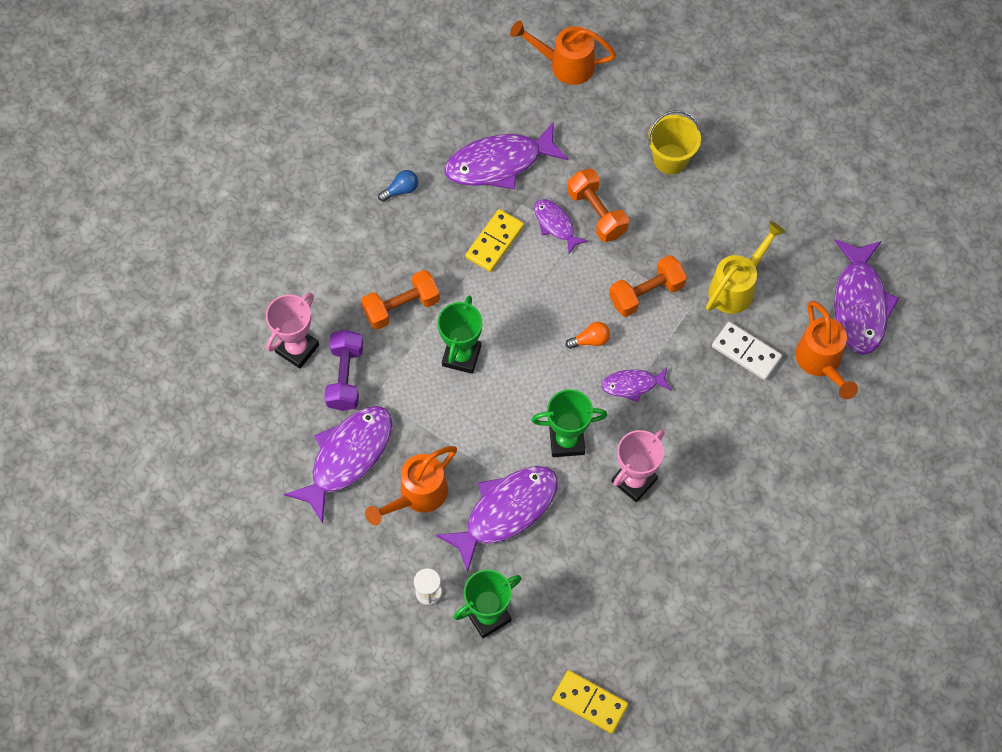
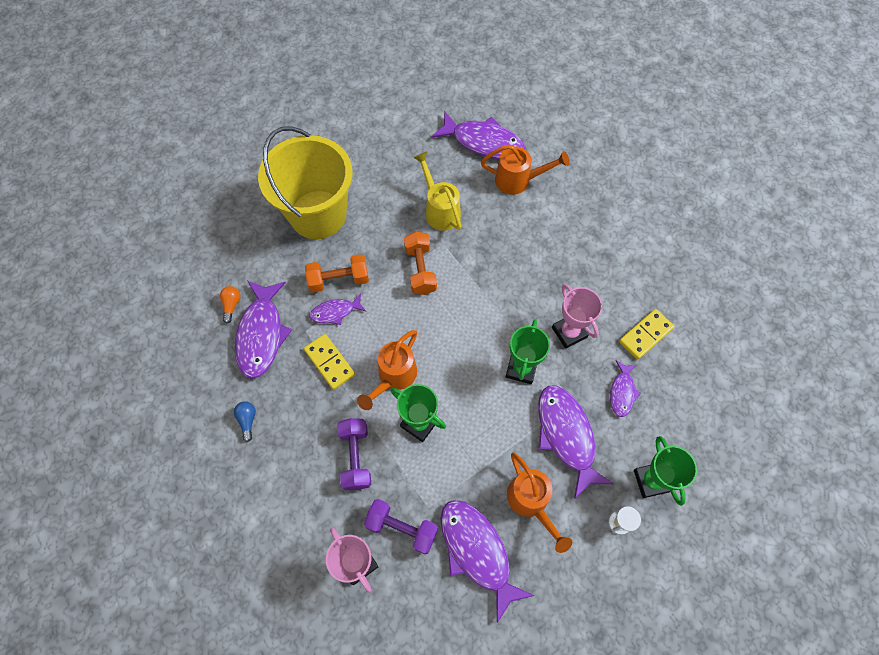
camera: 70 degrees left, 0 degrees up
orange dumbbell [361,270,440,330] -> purple dumbbell [337,418,371,490]
orange watering can [510,20,616,85] -> orange watering can moved to [357,330,417,410]
yellow domino [552,670,628,734] -> yellow domino moved to [619,309,674,359]
orange light bulb [566,322,610,349] -> orange light bulb moved to [220,286,241,323]
purple fish [601,367,672,402] -> purple fish moved to [610,360,641,417]
yellow bucket [648,110,701,174] -> yellow bucket [258,126,353,239], size x2.05
white domino [712,322,782,380] -> none

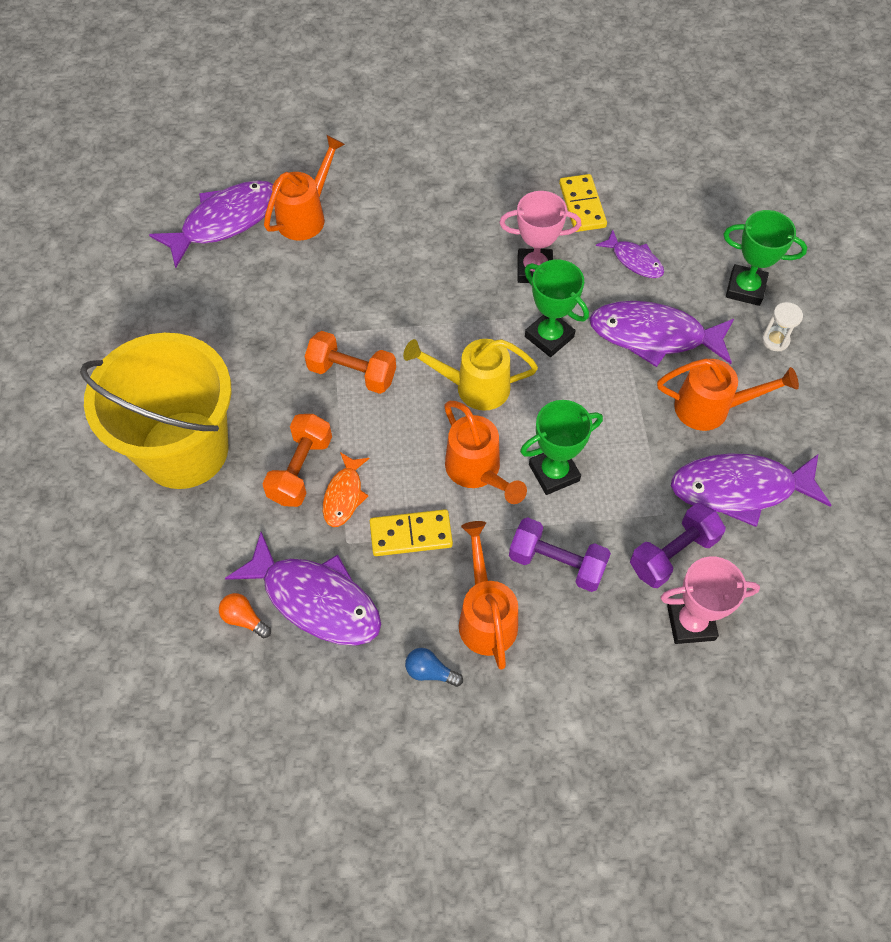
camera: 60 degrees left, 5 degrees down
purple fish [309,294,366,325] -> orange fish [323,452,370,527]
yellow watering can [413,152,461,231] -> yellow watering can moved to [403,339,538,411]
none -> orange watering can [459,521,518,670]

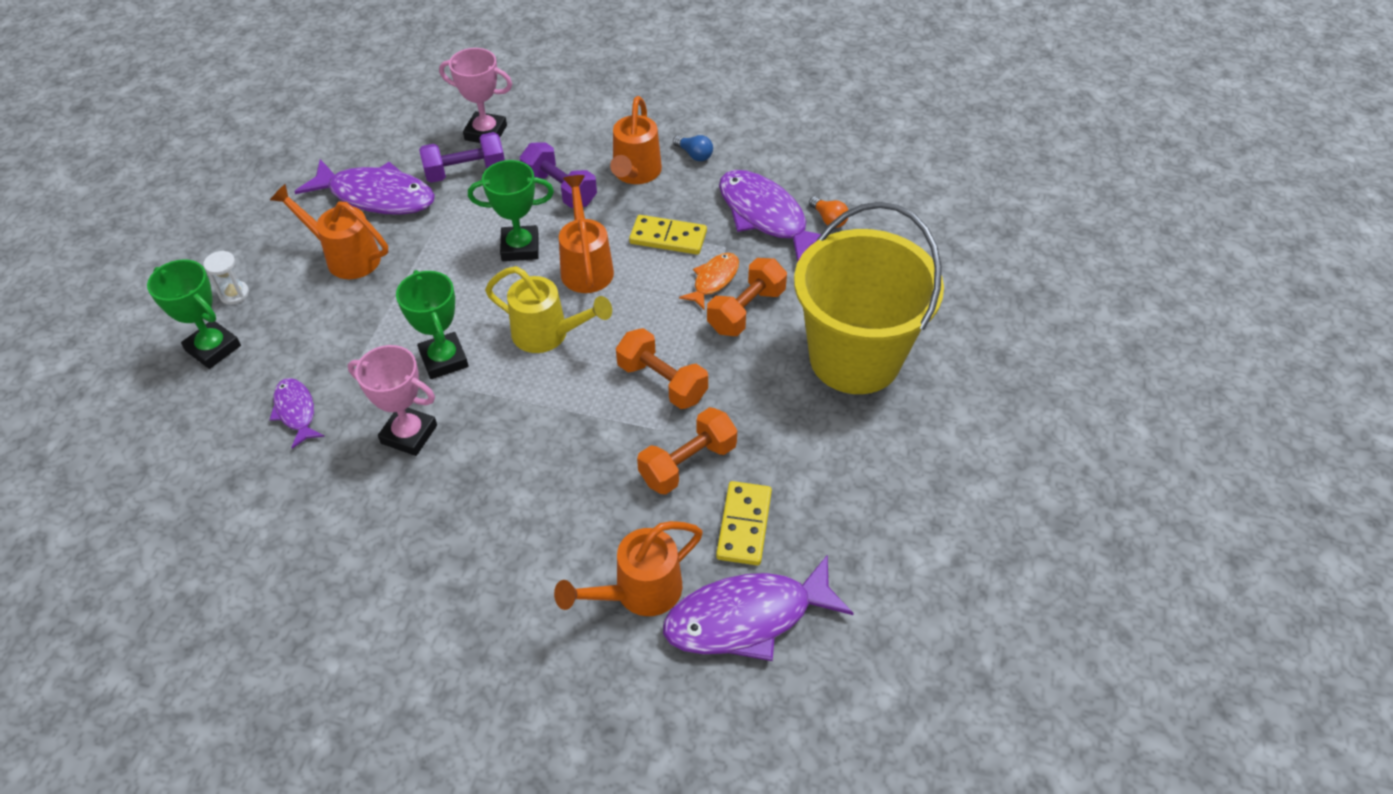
camera: 160 degrees left, 10 degrees down
yellow domino [559,174,607,232] -> yellow domino moved to [716,481,772,566]
purple fish [589,301,734,367] -> none
none -> orange dumbbell [637,407,737,495]

